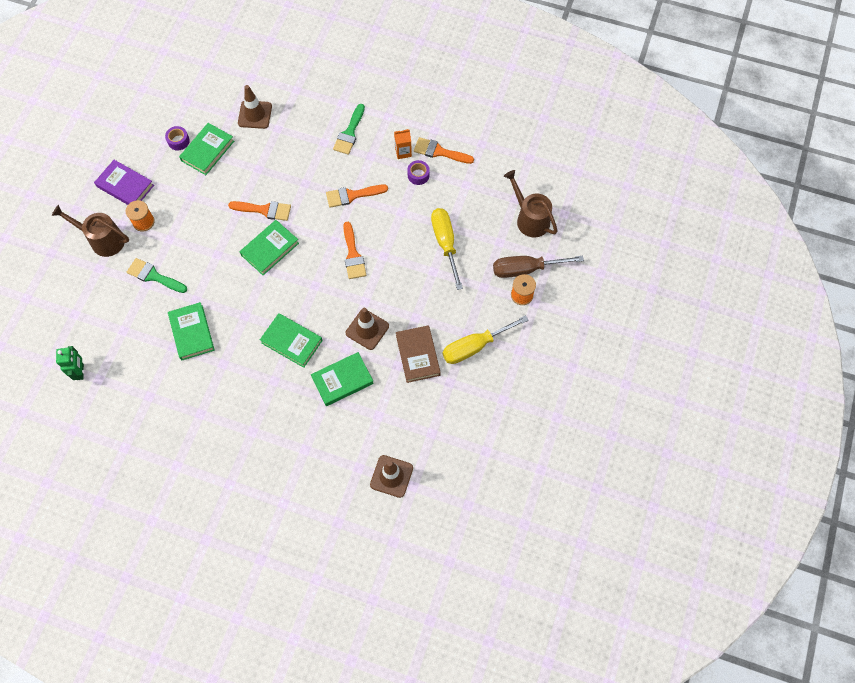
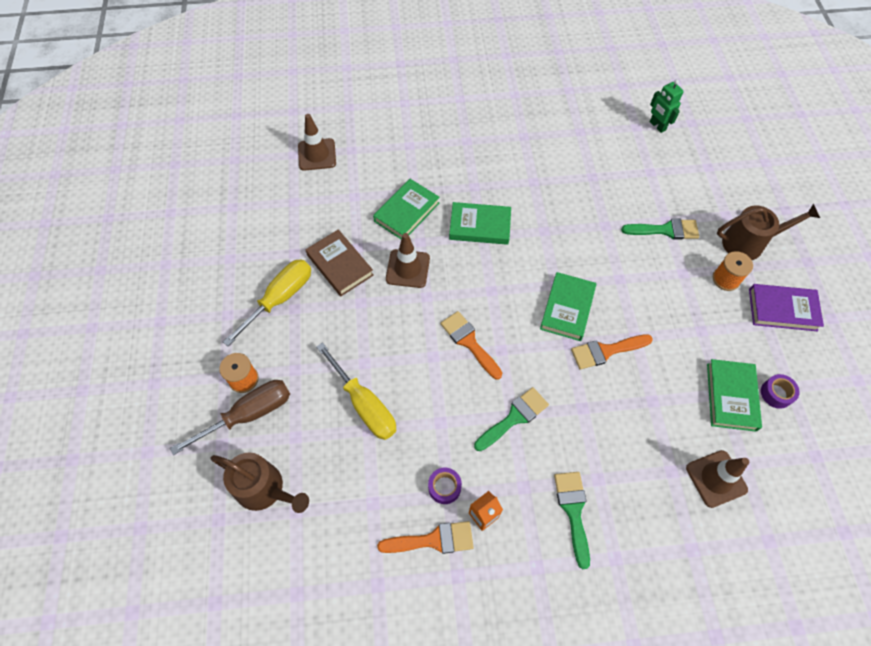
camera: 155 degrees right, 5 degrees down
green book [168,302,215,360] -> none
orange brush [326,185,388,208] -> green brush [474,387,549,451]

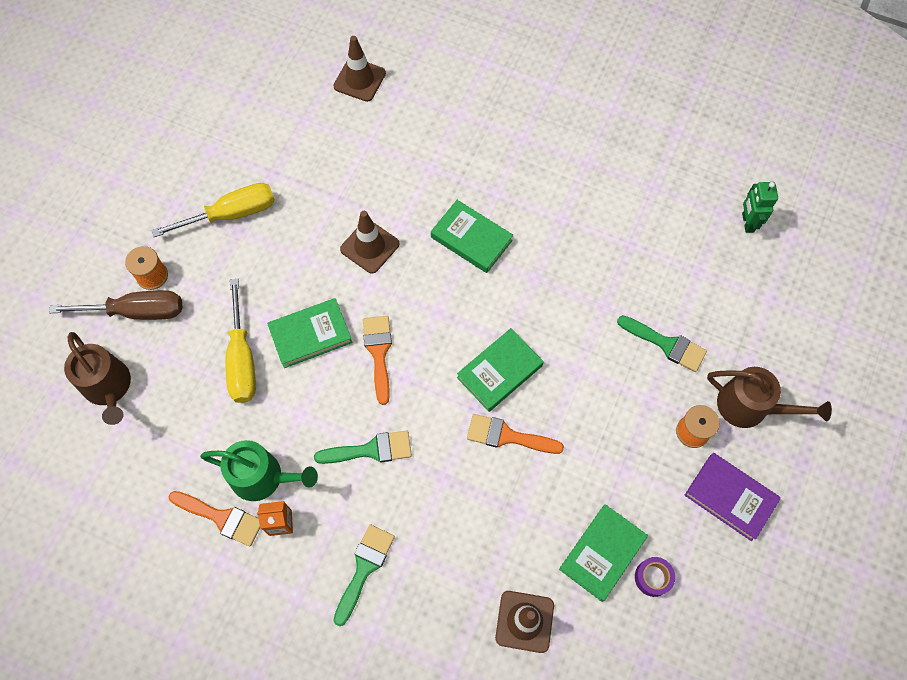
camera: 30 degrees right, 5 degrees up
brown book [306,229,374,296] -> none
green book [373,179,440,239] -> green book moved to [267,298,352,368]
purple tape [428,467,462,504] -> green watering can [200,440,318,501]

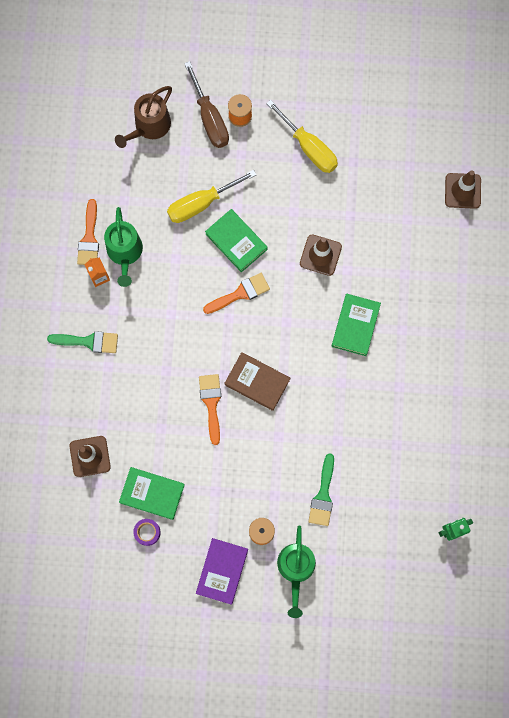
camera: 70 degrees right, 10 degrees up
green brush [314,431,412,464] -> none
green book [457,328,544,412] -> brown book [225,352,290,411]
brown watering can [707,367,832,428] -> green watering can [277,526,316,618]

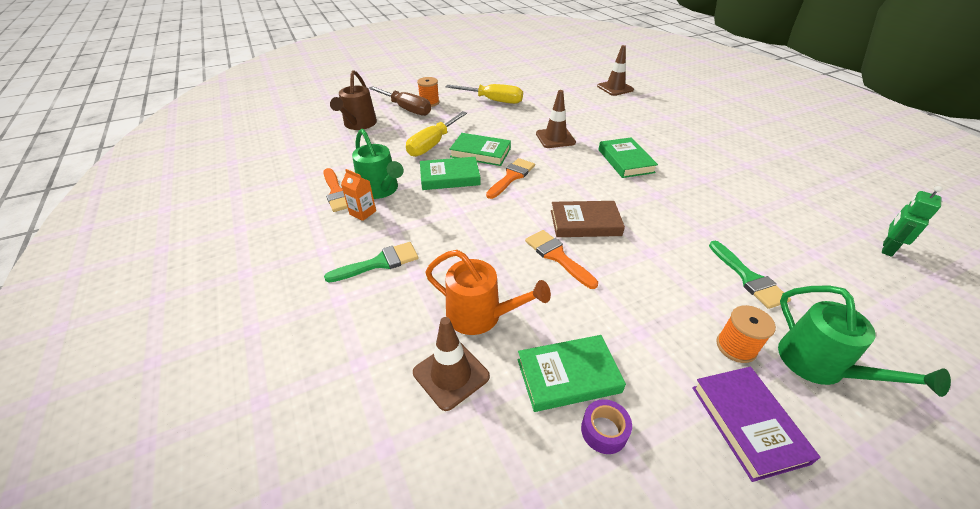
camera: 30 degrees left, 35 degrees down
none -> green book [420,157,481,190]
none -> orange watering can [425,250,551,335]

